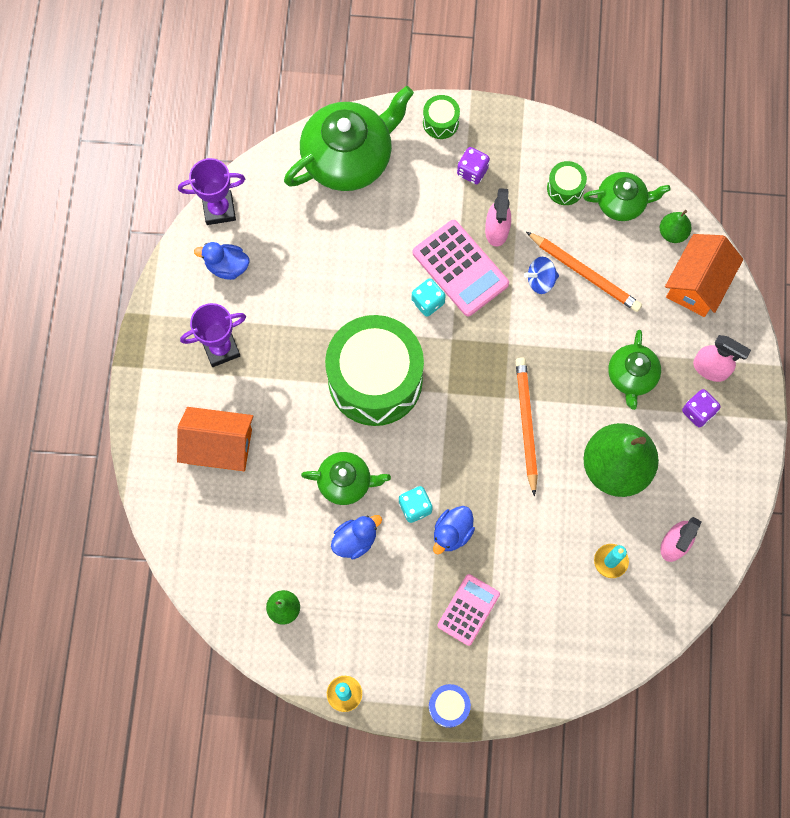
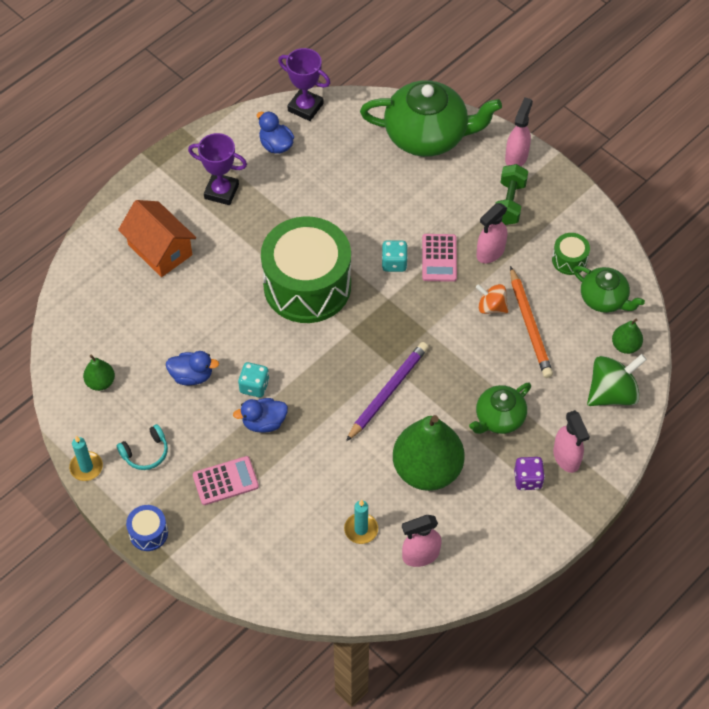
camera: 40 degrees right, 15 degrees down
green teapot [301,452,391,505] -> none
pink calculator [413,220,509,316] -> pink calculator [422,234,457,282], size x0.65
green drum [423,95,460,139] -> pink spray bottle [505,97,533,167]
purple dice [457,147,490,185] -> green dumbbell [495,164,528,225]
orange pencil [516,357,538,496] -> purple pencil [346,342,428,442]
blue spinning top [524,257,559,294] -> orange spinning top [476,284,509,314]
orange house [665,234,743,317] -> green spinning top [587,354,647,406]
none -> turquoise headphones [117,424,168,470]

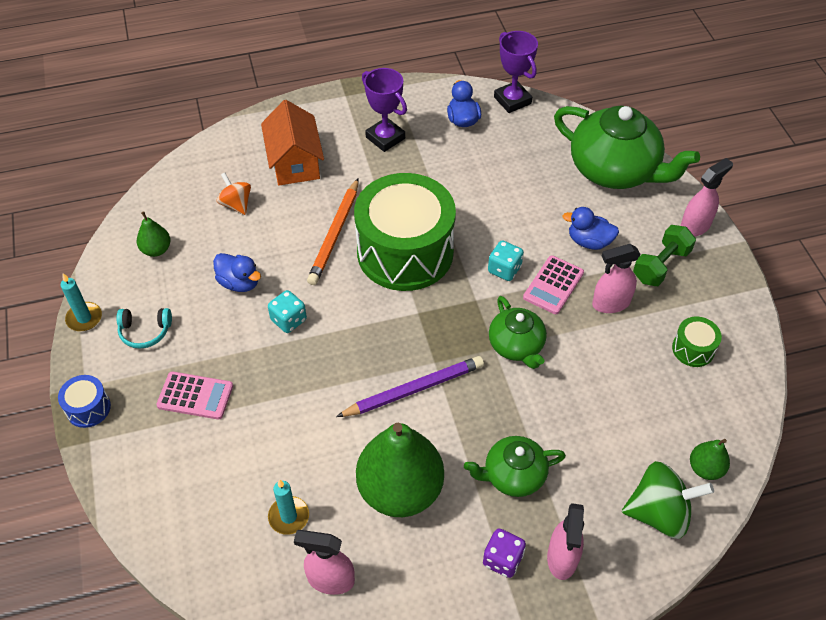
camera: 30 degrees right, 5 degrees down
blue duck [233,398,288,433] -> blue duck moved to [562,207,619,250]
orange spinning top [476,284,509,314] -> orange spinning top moved to [217,173,251,215]
orange pencil [510,266,553,378] -> orange pencil moved to [307,178,359,285]
green teapot [573,266,645,313] -> green teapot moved to [489,296,547,369]

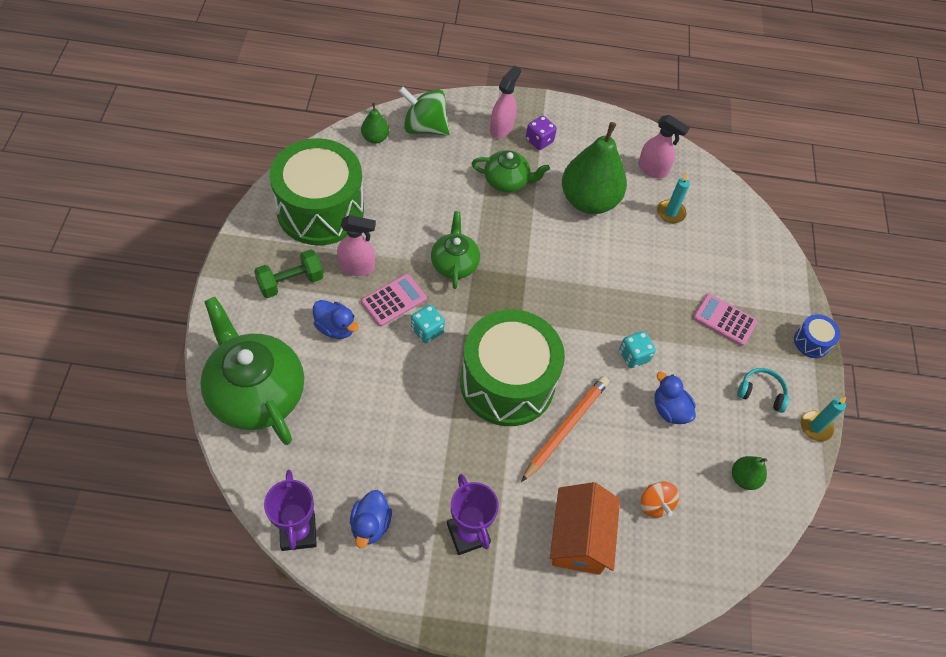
camera: 165 degrees left, 5 degrees up
purple pencil [336,356,484,417] -> none
green drum [672,316,722,367] -> green drum [270,138,364,245], size x2.48
pink spray bottle [680,158,733,237] -> none

